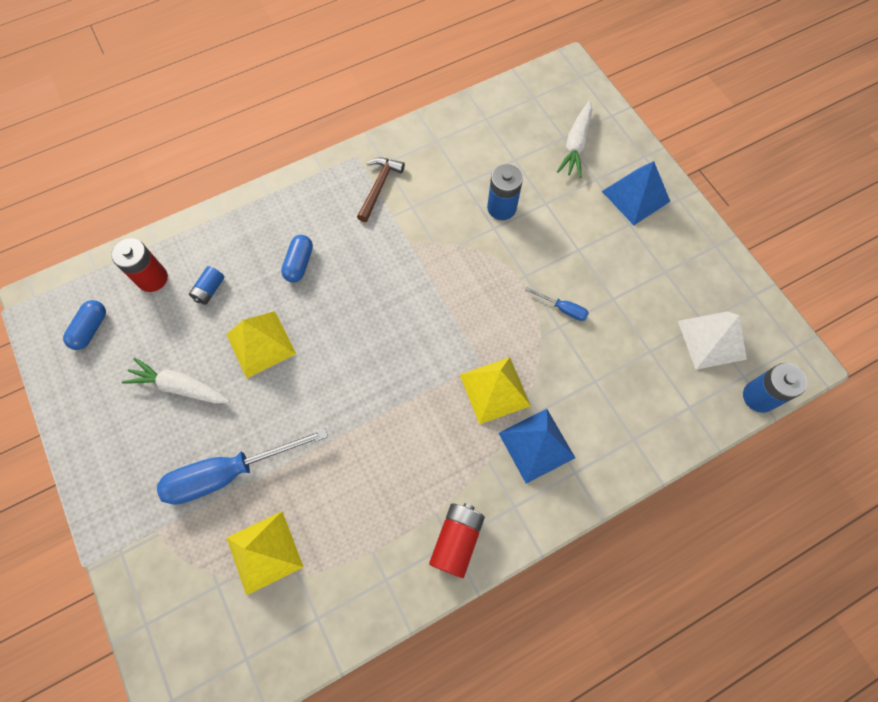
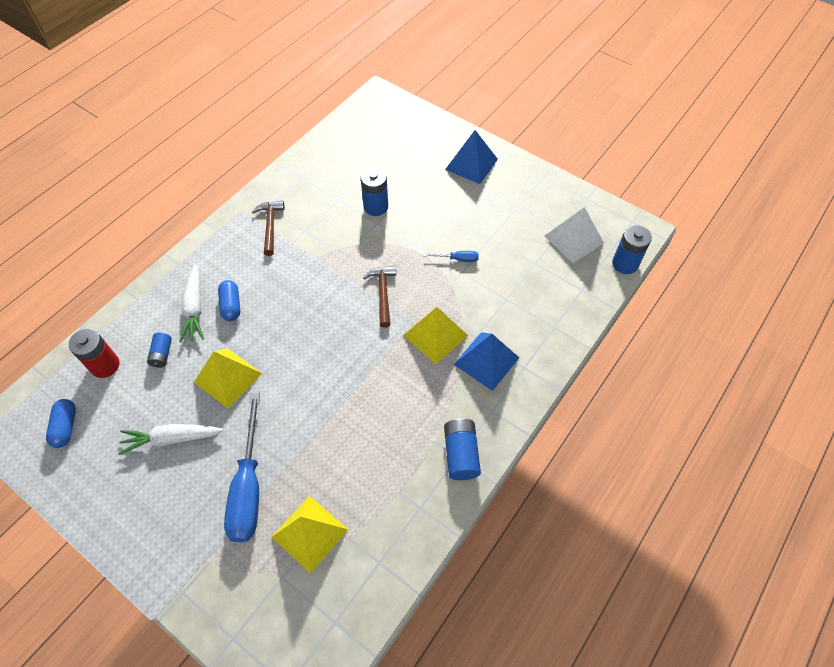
camera: 25 degrees left, 10 degrees down
blue screwdriver [157,428,328,505] -> blue screwdriver turned 45 degrees counterclockwise [224,393,260,542]
red battery [429,503,485,578] -> blue battery [444,419,481,480]
white carrot [557,101,592,178] -> white carrot moved to [179,265,204,342]
none -> brown hammer [363,266,396,328]

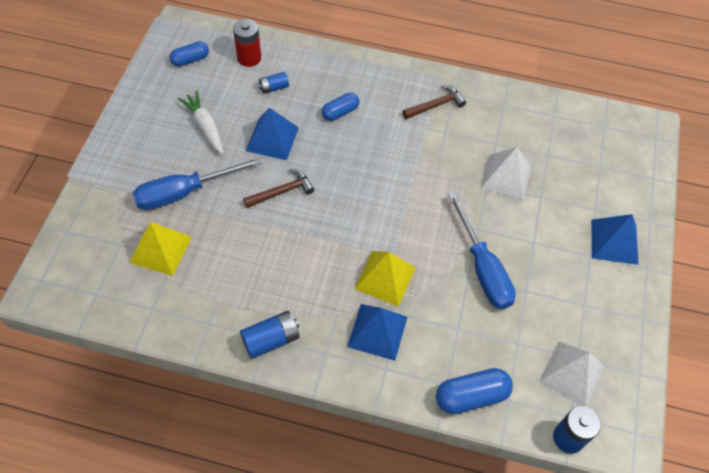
camera: 65 degrees right, 0 degrees up
white carrot [179,265,204,342] -> none
yellow pyramid [194,349,262,409] -> blue pyramid [246,108,299,160]
blue battery [361,168,388,216] -> white pyramid [480,147,532,200]
brown hammer [363,266,396,328] -> brown hammer moved to [243,169,314,208]
blue screwdriver [423,251,479,262] -> blue screwdriver [448,192,516,309], size x2.27
none -> blue capsule [436,368,513,414]

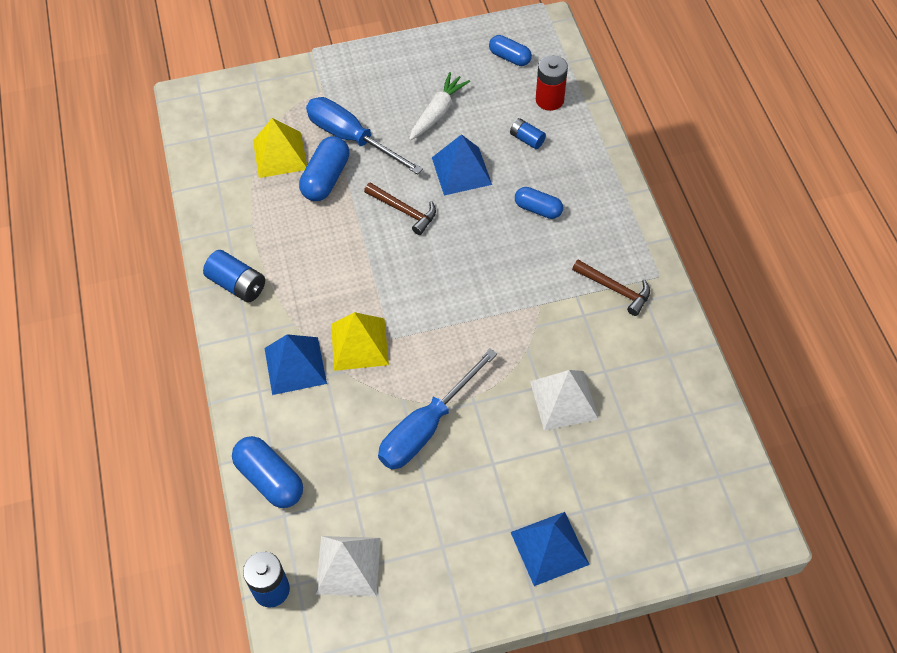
camera: 65 degrees right, 0 degrees up
none -> blue capsule [299,136,349,201]

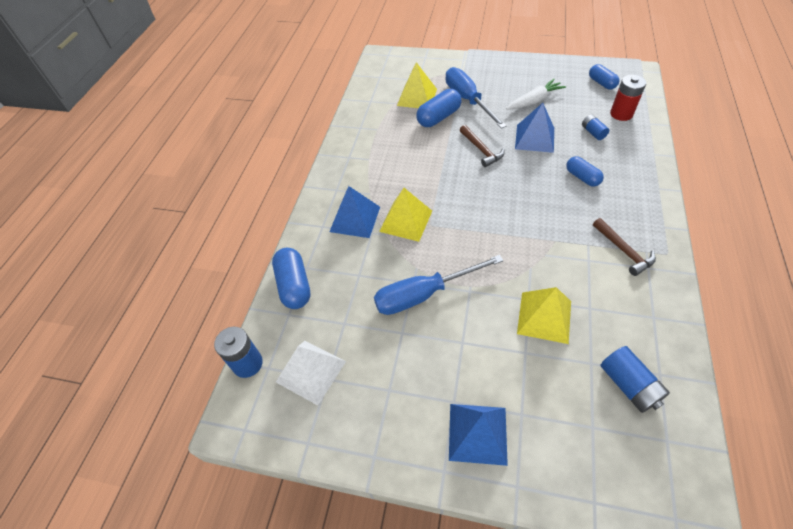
camera: 30 degrees right, 5 degrees down
blue battery [203,250,265,303] -> blue battery moved to [600,346,670,413]
white pyramid [530,370,599,430] -> yellow pyramid [517,287,571,344]

